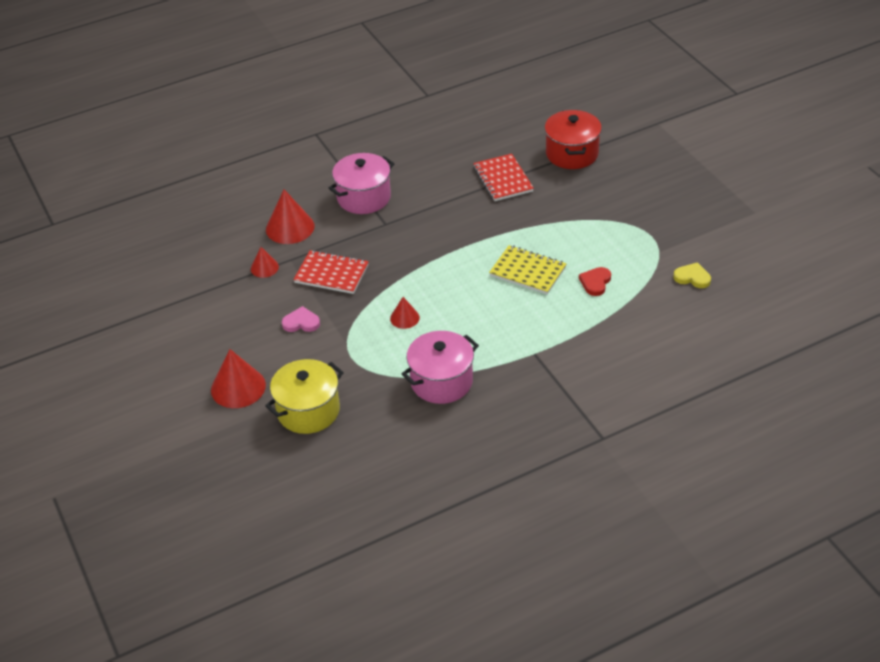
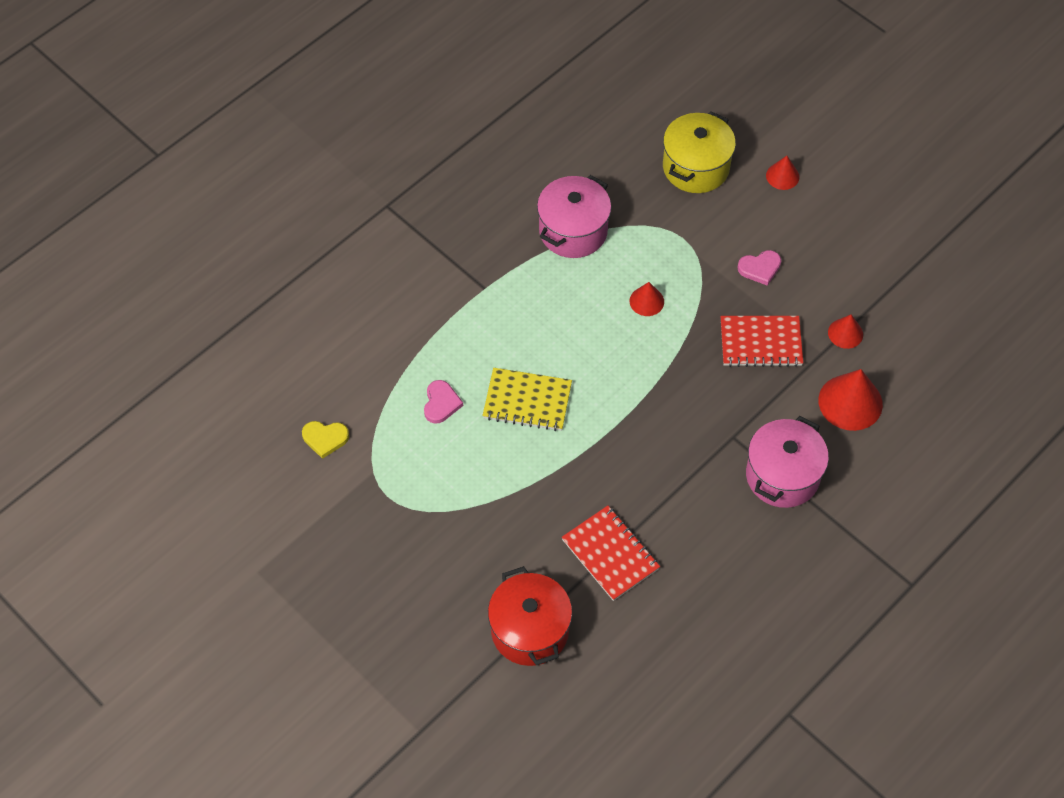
camera: 160 degrees right, 15 degrees up
red cone [211,349,266,408] -> red cone [766,156,799,190], size x0.56
red heart [579,267,611,296] -> pink heart [424,380,463,424]

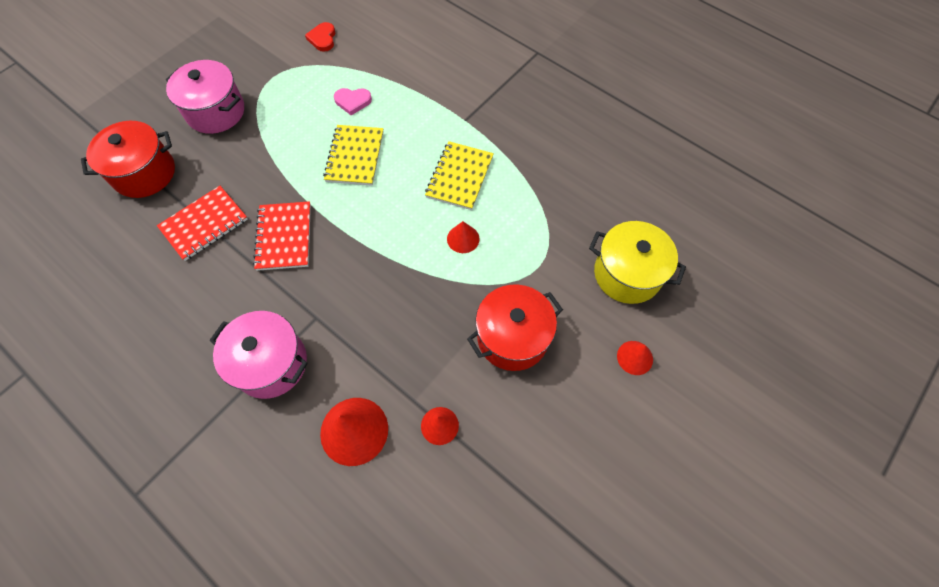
camera: 85 degrees right, 5 degrees up
yellow heart [302,421,349,459] -> red heart [305,22,335,52]
pink pot [537,175,611,258] -> pink pot moved to [166,60,244,134]
red notebook [721,316,803,367] -> red notebook moved to [253,201,311,271]
pink heart [737,250,781,286] -> red pot [467,284,563,371]
none -> yellow notebook [425,141,494,210]

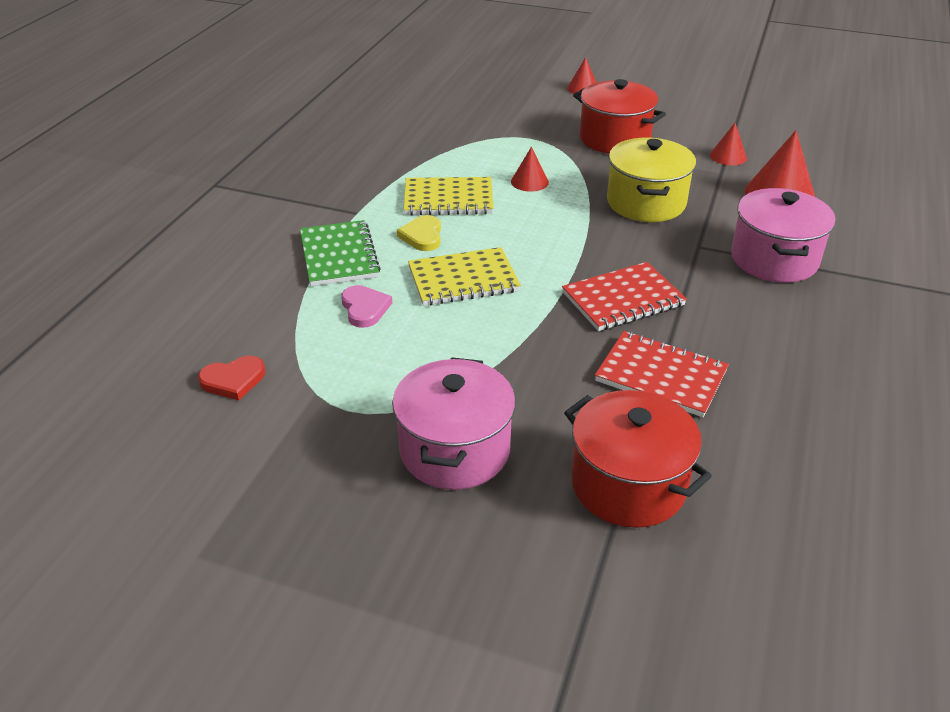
camera: 110 degrees left, 25 degrees down
yellow pot [589,221,686,304] -> yellow pot moved to [607,138,696,222]
none -> green notebook [300,220,381,286]
none -> yellow heart [397,215,441,251]

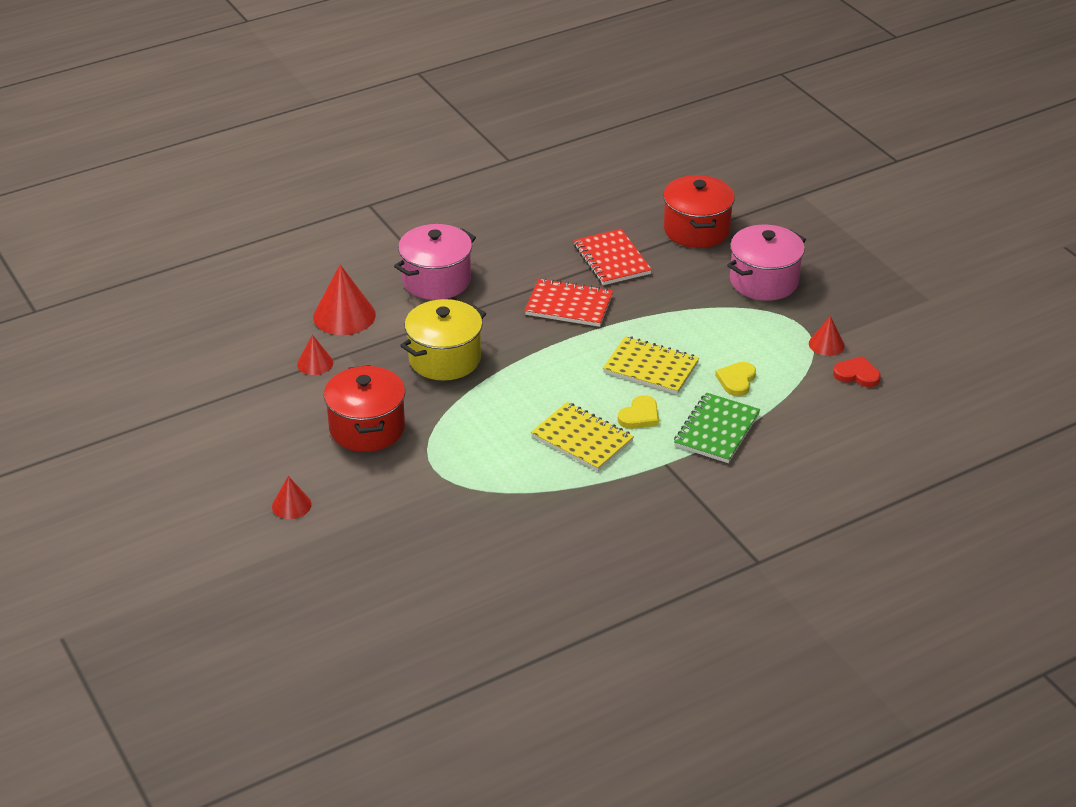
camera: 140 degrees left, 0 degrees up
pink heart [341,285,392,328] -> yellow heart [715,362,756,396]
red cone [511,147,549,192] -> red cone moved to [809,316,845,356]

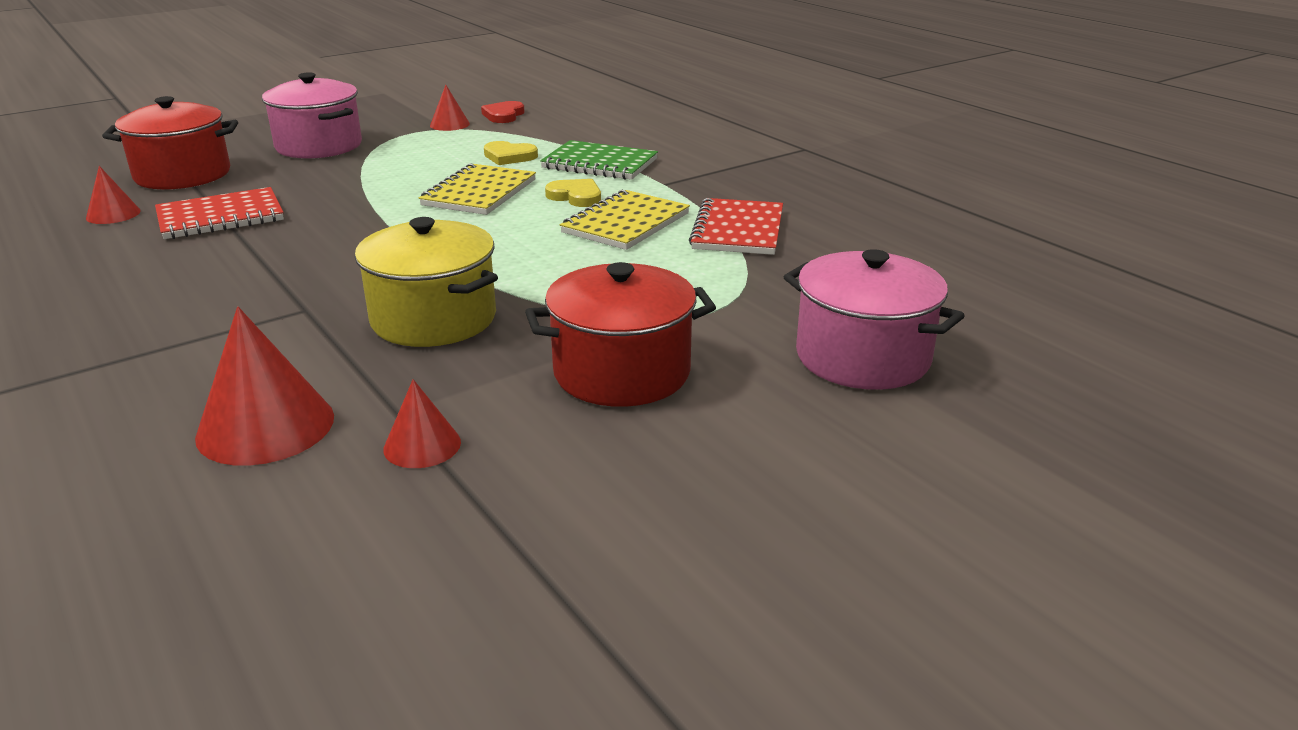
camera: 95 degrees left, 10 degrees down
red cone [272,476,312,519] -> red cone moved to [86,166,141,224]
pink pot [394,224,476,300] -> pink pot moved to [784,249,965,390]
red notebook [524,278,613,327] -> red notebook moved to [689,198,783,255]

